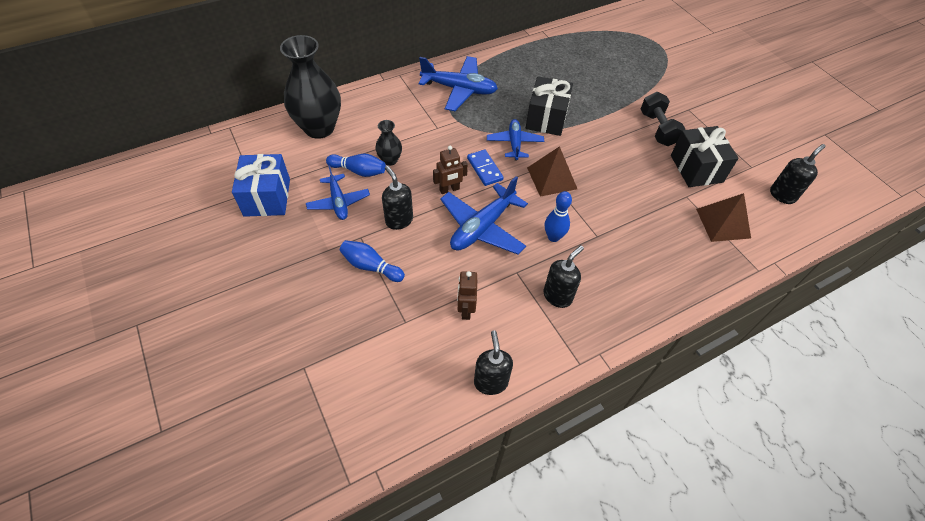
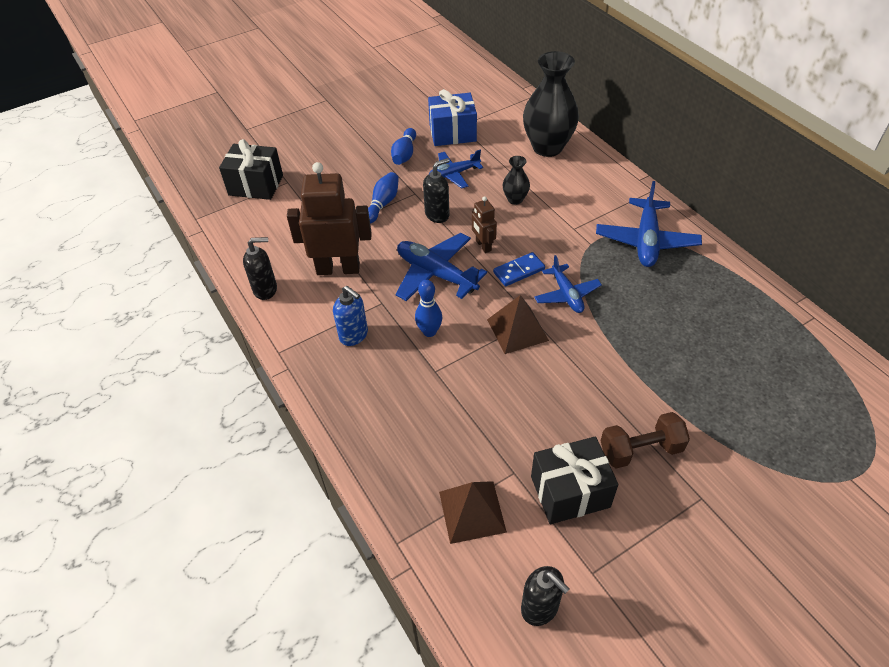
camera: 90 degrees right, 5 degrees down
blue bowling pin [326,154,386,177] -> blue bowling pin moved to [391,128,416,165]
brown robot [457,271,477,320] -> brown robot [287,162,372,275], size x2.03
blue plane [487,119,544,161] -> blue plane turned 75 degrees clockwise [534,255,602,313]
black gift [526,76,573,136] -> black gift moved to [219,139,283,200]
black soap dispenser [544,245,584,308] -> blue soap dispenser [333,286,368,346]
black dumbbell [641,92,685,146] -> brown dumbbell [601,412,690,468]

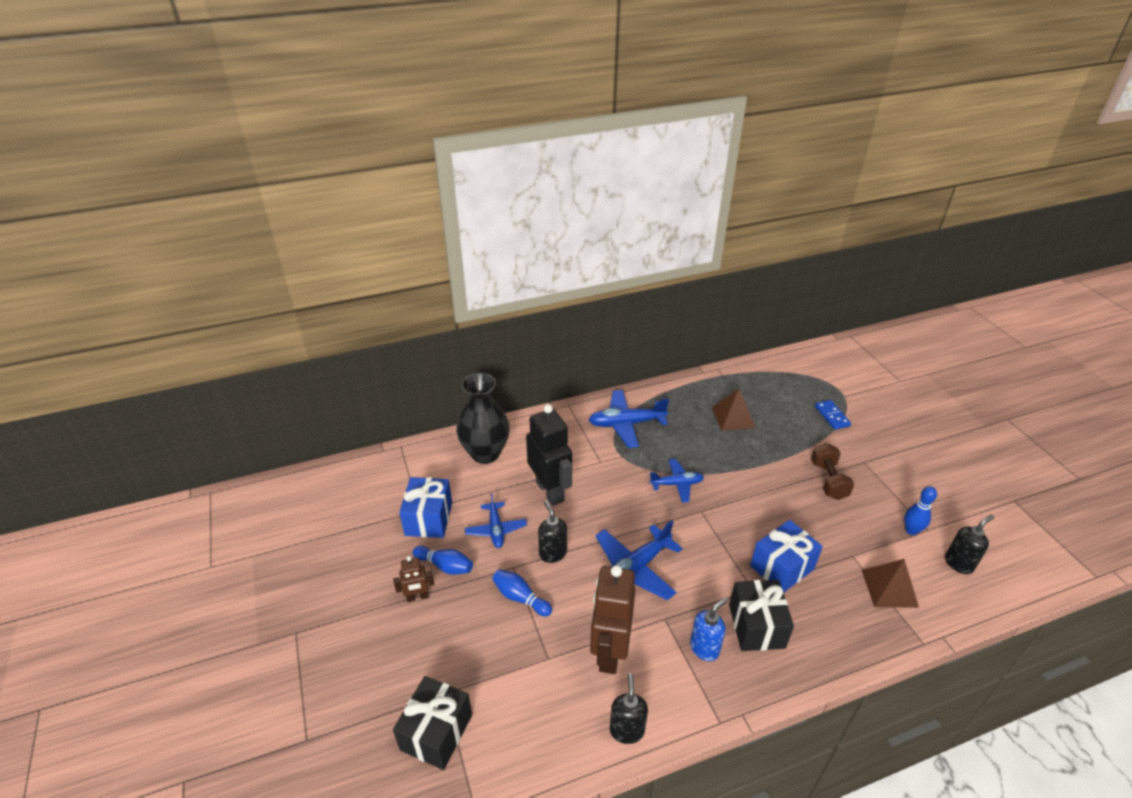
camera: 80 degrees left, 10 degrees down
blue bowling pin [415,280,443,337] -> blue bowling pin moved to [904,486,937,535]
brown robot [472,196,497,253] -> brown robot moved to [393,556,434,602]
brown pyramid [487,295,549,354] -> brown pyramid moved to [712,389,755,431]
blue domino [493,252,545,286] -> blue domino moved to [815,400,851,430]
black vase [503,156,530,205] -> black robot [526,404,572,506]
black gift [531,436,619,524] -> black gift moved to [729,580,794,651]
blue plane [596,181,702,267] -> blue plane turned 150 degrees clockwise [589,390,669,448]
none -> blue gift [750,520,823,593]

